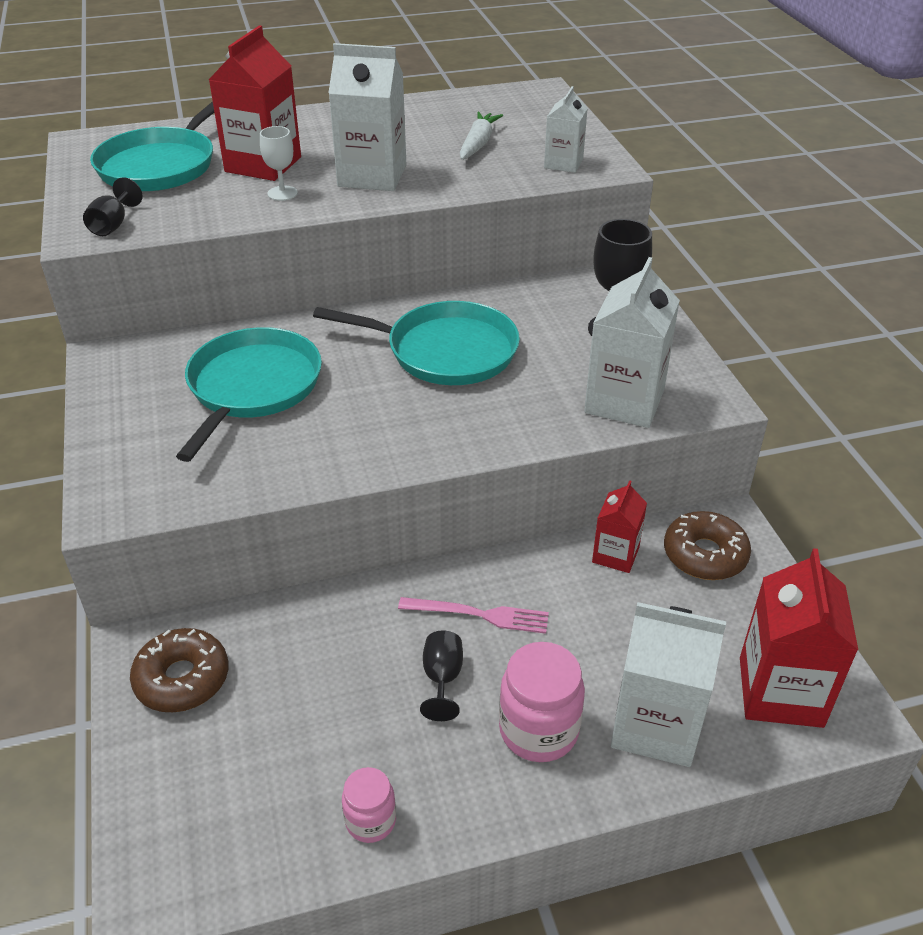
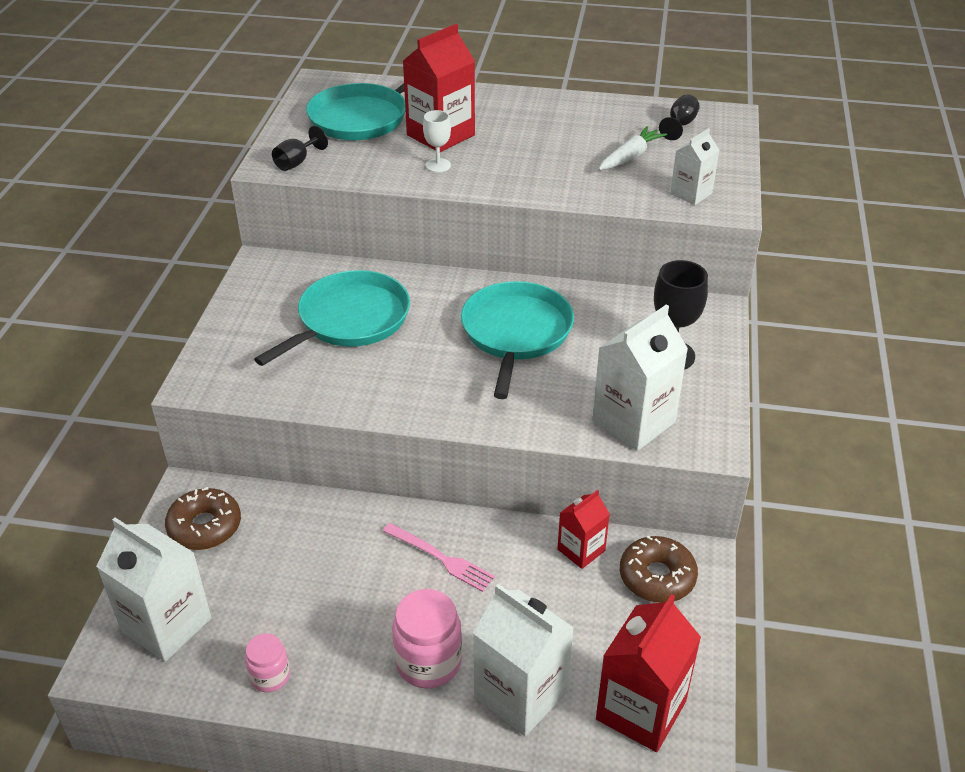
camera: 25 degrees right, 0 degrees up
turquoise pan [313,301,520,385] -> turquoise pan turned 120 degrees counterclockwise [461,281,574,399]
white carton [329,43,406,191] -> white carton moved to [96,518,211,662]
black goblet [420,631,463,721] -> black goblet moved to [659,94,700,140]

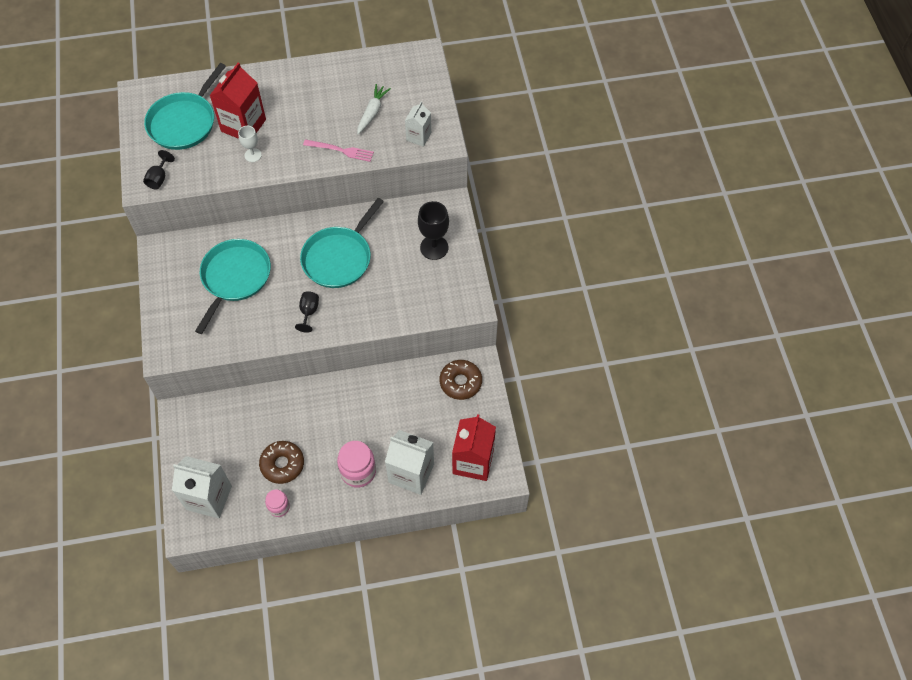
camera: 20 degrees left, 20 degrees up
brown donut [165,487,241,550] -> brown donut moved to [259,441,304,484]
pink fork [383,523,495,592] -> pink fork moved to [303,139,374,162]
turquoise pan [461,281,574,399] -> turquoise pan turned 135 degrees counterclockwise [300,198,384,288]
red carton [557,490,610,569] -> none
white carton [593,305,688,451] -> none
black goblet [659,94,700,140] -> black goblet moved to [295,291,319,333]

